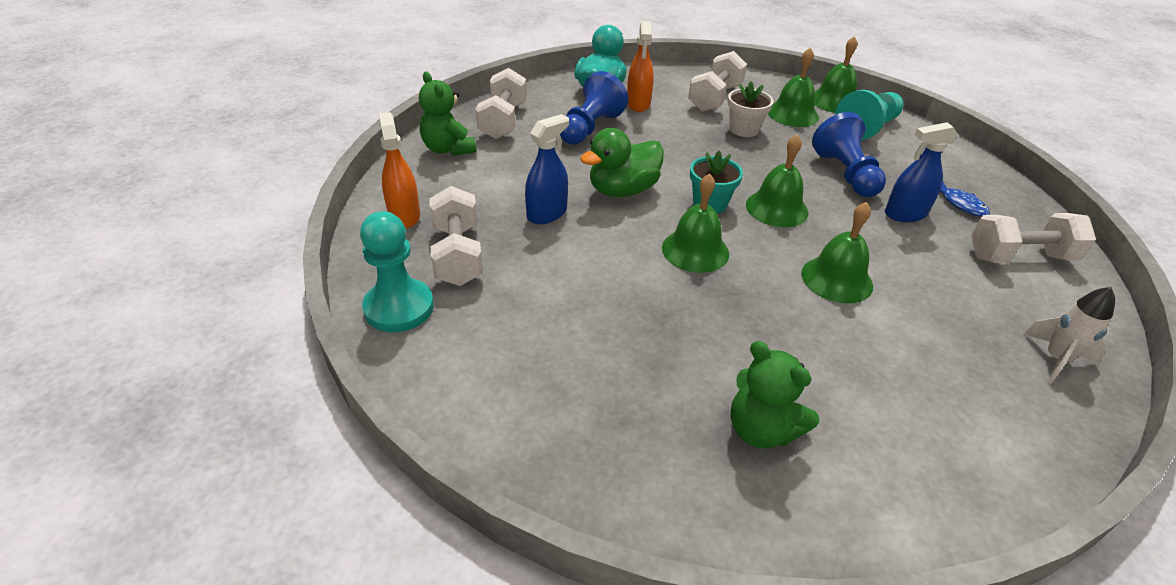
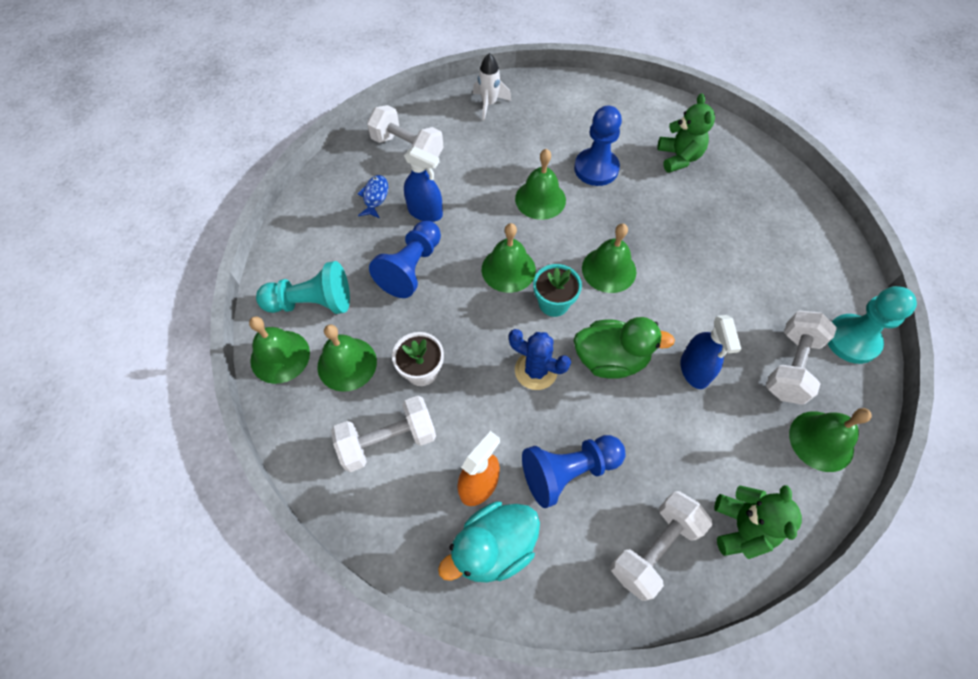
camera: 140 degrees left, 20 degrees up
orange spray bottle [379,112,420,228] -> green bell [789,408,872,472]
blue spray bottle [525,114,569,224] -> blue spray bottle turned 90 degrees counterclockwise [680,315,741,389]
none -> blue cactus [509,329,571,390]
none -> blue pawn [574,106,622,186]

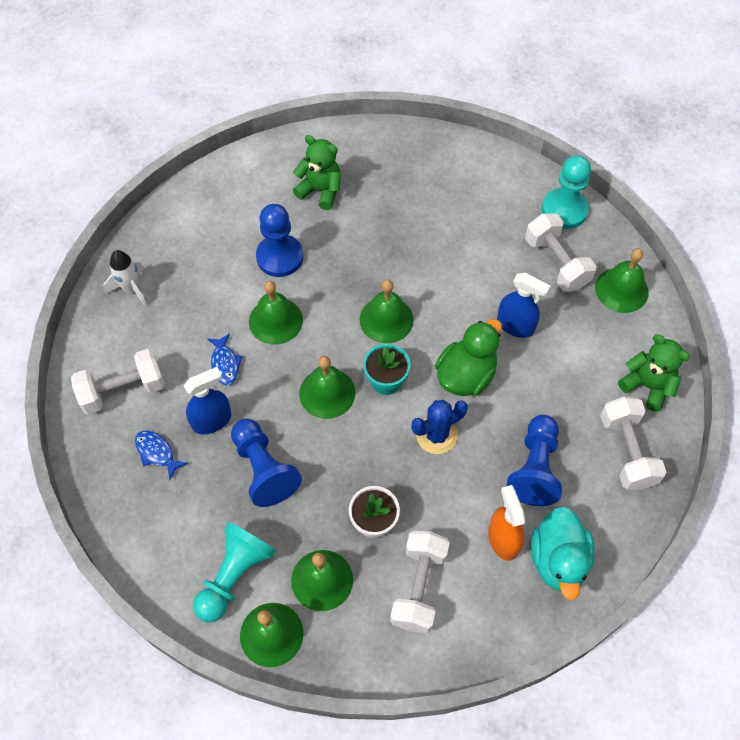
camera: 55 degrees left, 0 degrees up
none -> blue fish [207,333,243,385]

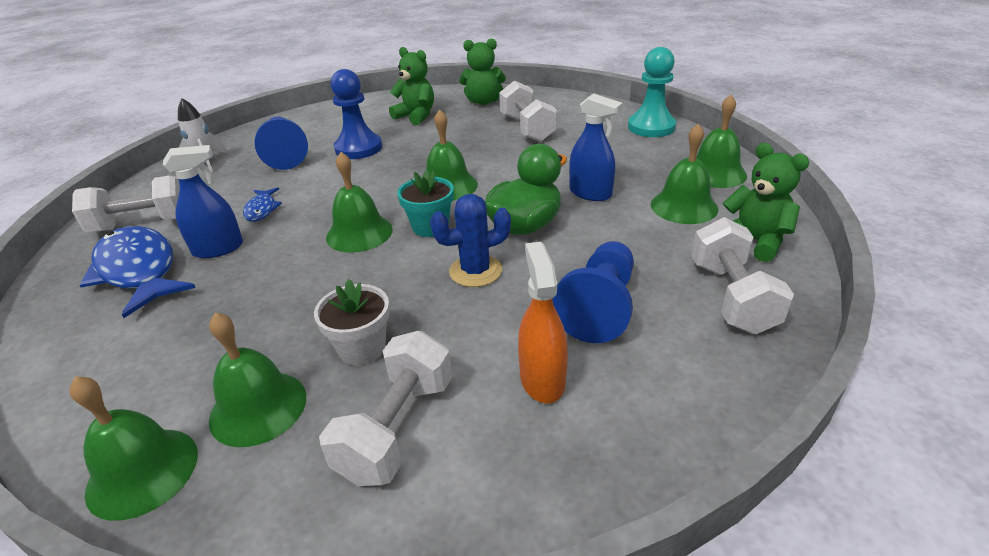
camera: 10 degrees right, 25 degrees down
blue fish [135,431,188,480] -> blue fish [80,226,196,318], size x2.10
turquoise pawn [193,522,276,622] -> none
blue pawn [231,418,302,507] -> blue pawn moved to [255,117,308,170]
green bell [249,281,303,345] -> green bell moved to [651,124,718,224]
white dumbbell [525,213,597,292] -> white dumbbell moved to [499,81,557,142]
turquoise duck [531,506,594,600] -> none
none -> green teddy bear [459,39,506,105]

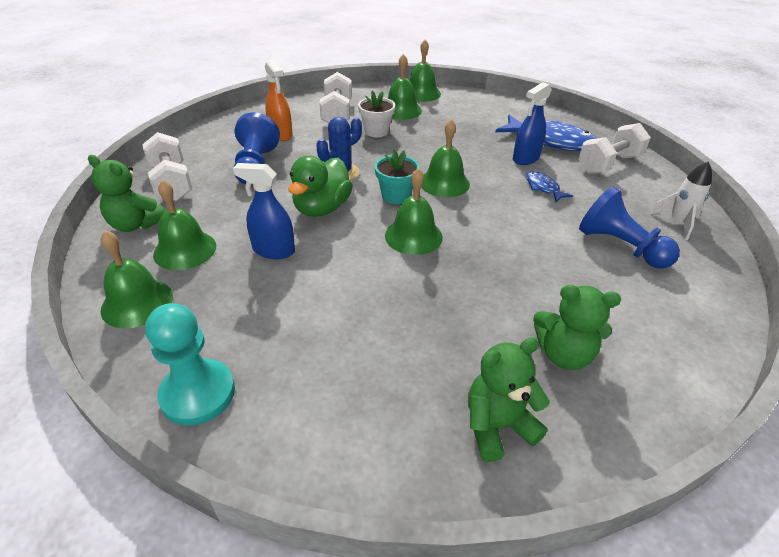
camera: 155 degrees right, 5 degrees up
blue pawn [330,69,382,159] -> none
white dumbbell [499,81,557,142] -> none

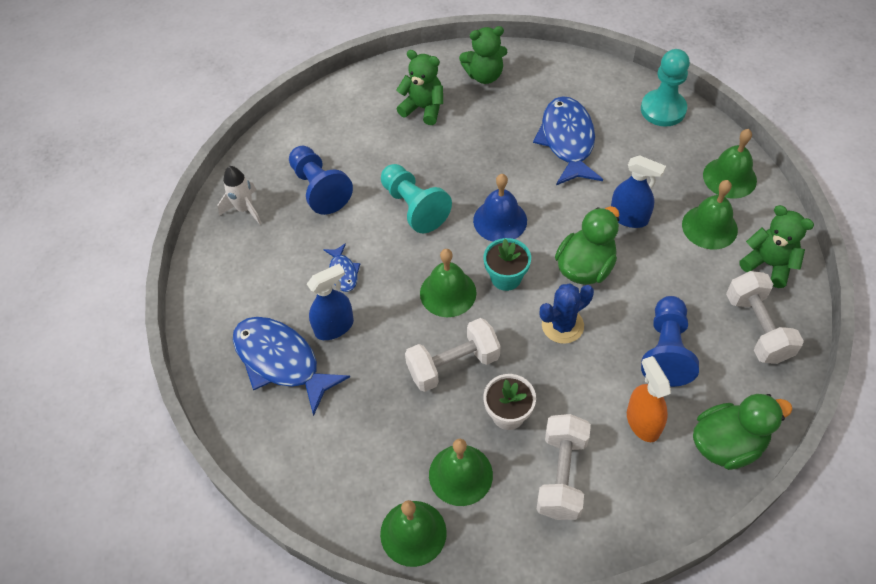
camera: 165 degrees left, 15 degrees up
green bell [385,168,443,255] -> blue bell [473,174,527,242]
white dumbbell [578,123,651,174] -> white dumbbell moved to [405,318,501,392]
none -> turquoise pawn [381,164,452,233]
none -> blue fish [533,96,603,185]
none -> green duck [693,394,793,470]

